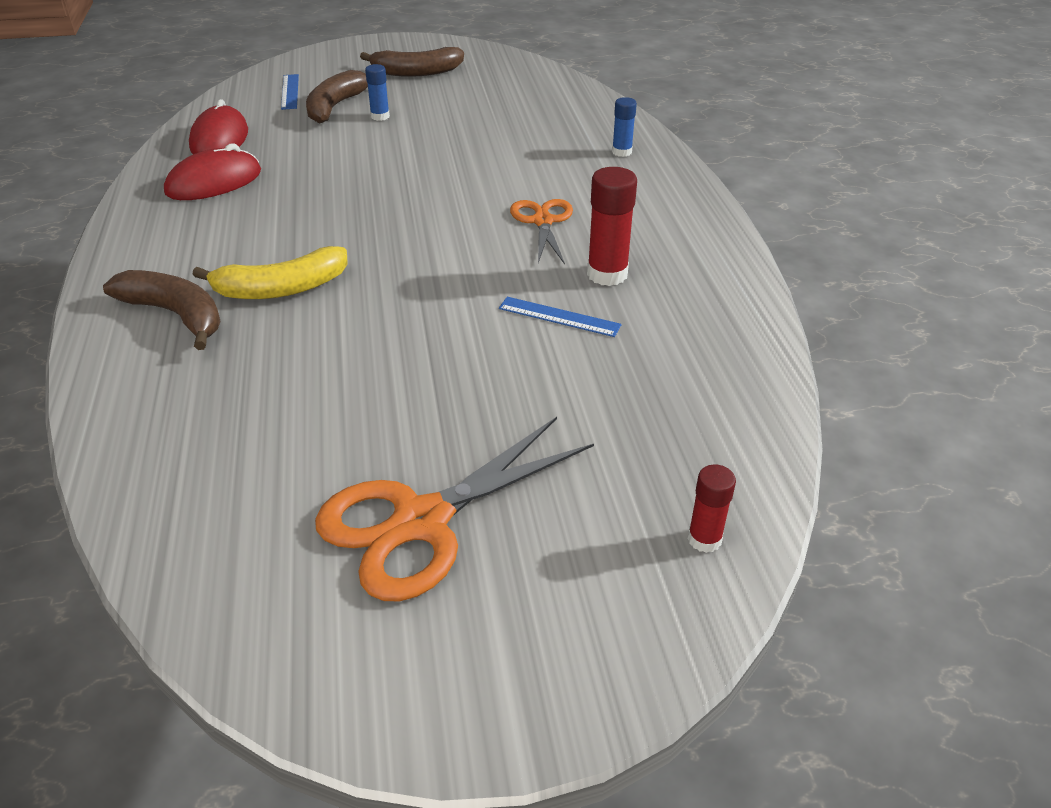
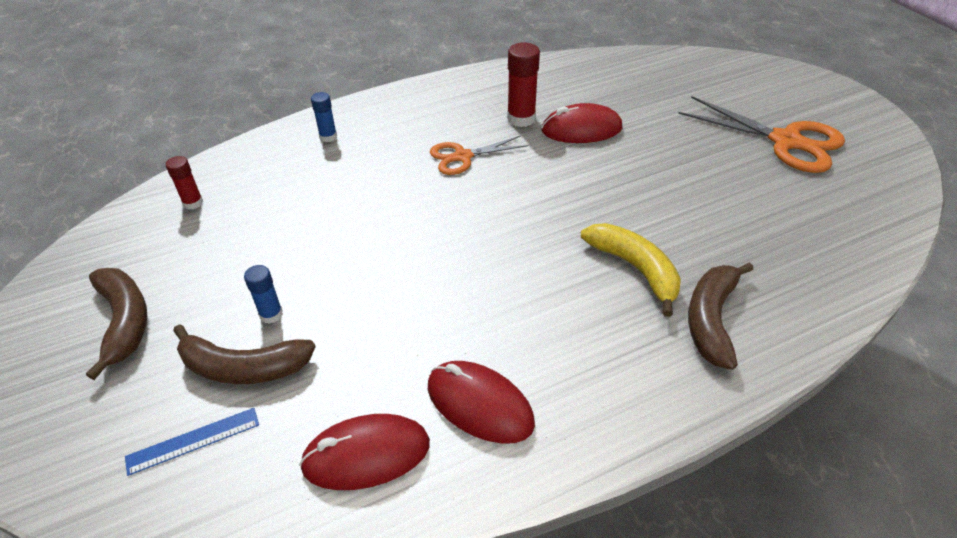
camera: 105 degrees left, 5 degrees up
blue ruler [499,297,622,337] -> red mouse [541,103,622,143]
red glue stick [688,464,736,553] -> red glue stick moved to [166,156,203,210]

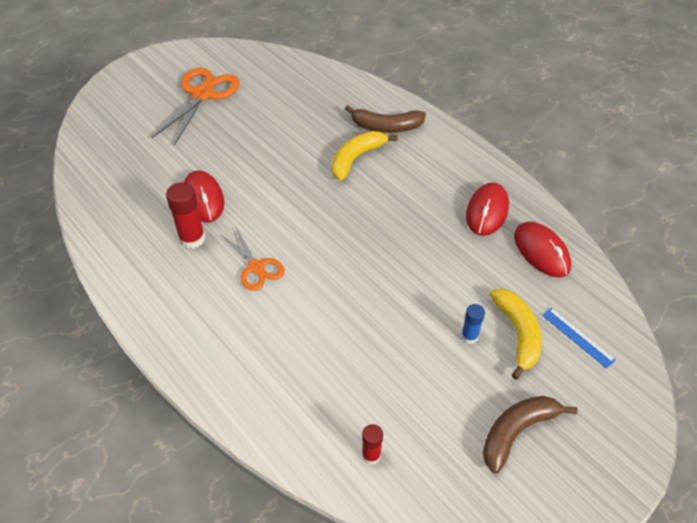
camera: 105 degrees left, 5 degrees up
brown banana [173,324,316,384] -> yellow banana [489,288,542,380]
blue glue stick [311,92,337,142] -> none

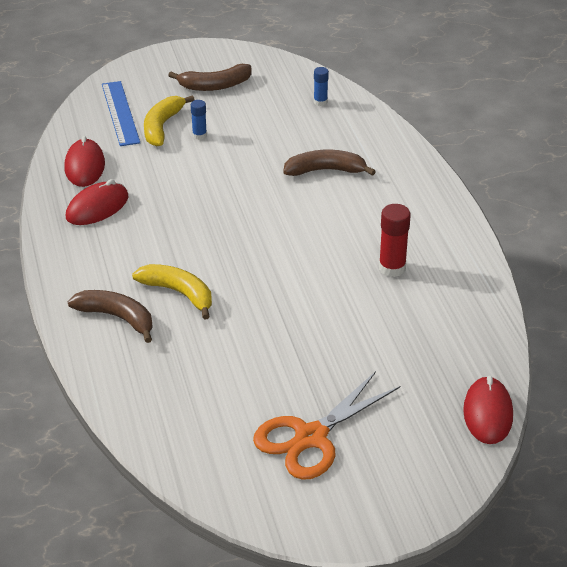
camera: 155 degrees left, 10 degrees down
red mouse [184,170,224,223] -> red mouse moved to [463,376,513,444]
orange scissors [221,226,285,291] -> none
yellow banana [332,131,398,181] -> yellow banana turned 120 degrees counterclockwise [132,264,212,320]
red glue stick [362,424,383,465] -> blue glue stick [314,67,329,106]
blue ruler [542,308,616,369] -> blue ruler [102,81,140,146], size x1.67
none -> brown banana [283,150,376,176]

